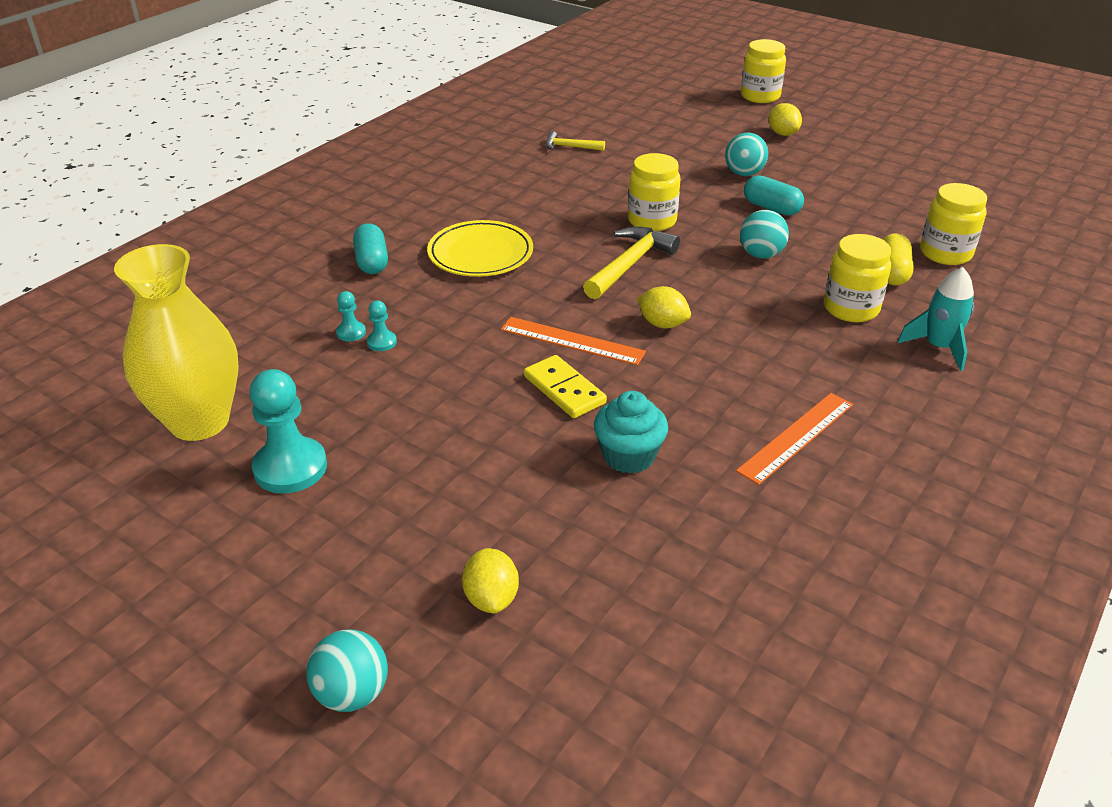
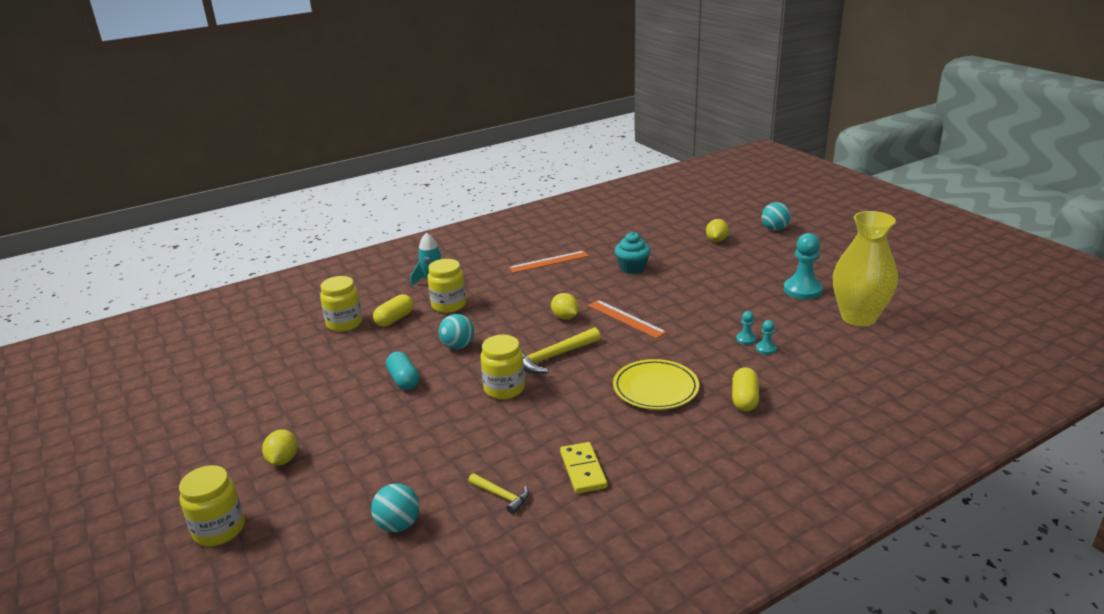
camera: 155 degrees left, 10 degrees down
turquoise capsule [353,223,388,274] -> yellow capsule [732,367,759,411]
yellow domino [524,355,607,418] -> yellow domino moved to [560,442,607,494]
turquoise ball [725,133,768,176] -> turquoise ball moved to [371,483,420,532]

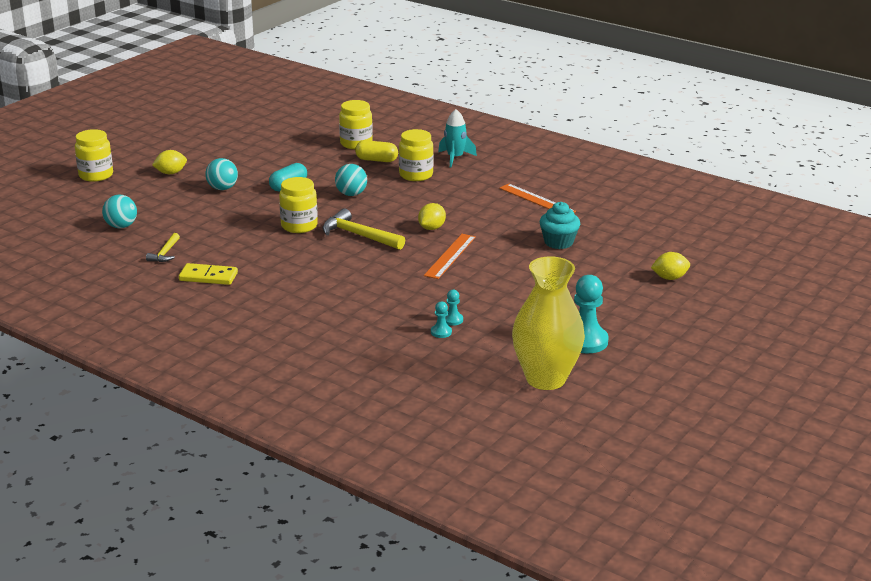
camera: 65 degrees right, 0 degrees up
yellow domino [560,442,607,494] -> yellow domino turned 45 degrees clockwise [179,263,238,285]
yellow plate [613,359,699,410] -> none
yellow capsule [732,367,759,411] -> none
turquoise ball [762,202,791,231] -> turquoise ball moved to [205,158,238,190]

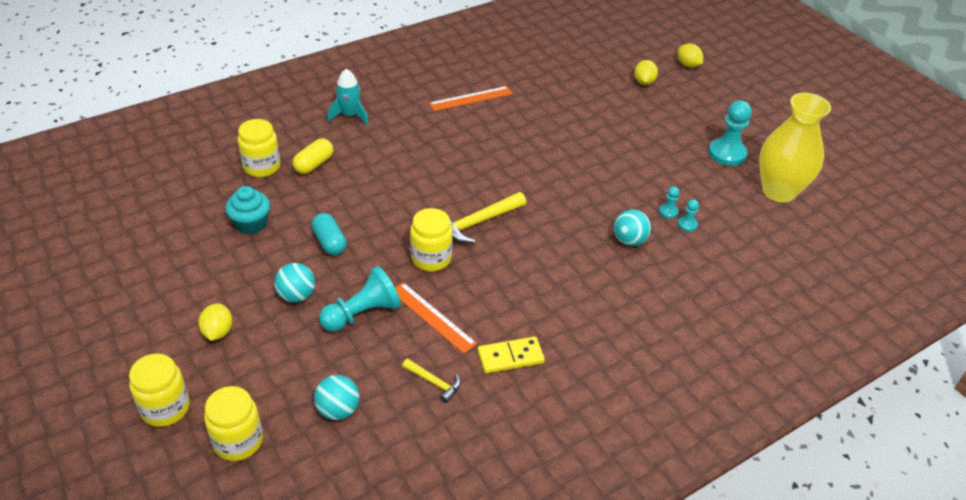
camera: 70 degrees left, 15 degrees up
yellow domino [179,263,238,285] -> yellow domino turned 45 degrees clockwise [478,337,545,373]
turquoise ball [335,164,367,196] -> turquoise ball moved to [614,209,651,246]
yellow jar [399,129,434,181] -> yellow jar moved to [204,386,263,461]
yellow lemon [418,203,446,230] -> yellow lemon moved to [678,44,703,68]
orange ruler [424,234,476,279] -> orange ruler moved to [395,282,477,353]
turquoise cupcake [539,202,580,249] -> turquoise cupcake moved to [225,186,270,234]
none -> turquoise pawn [319,266,401,332]

